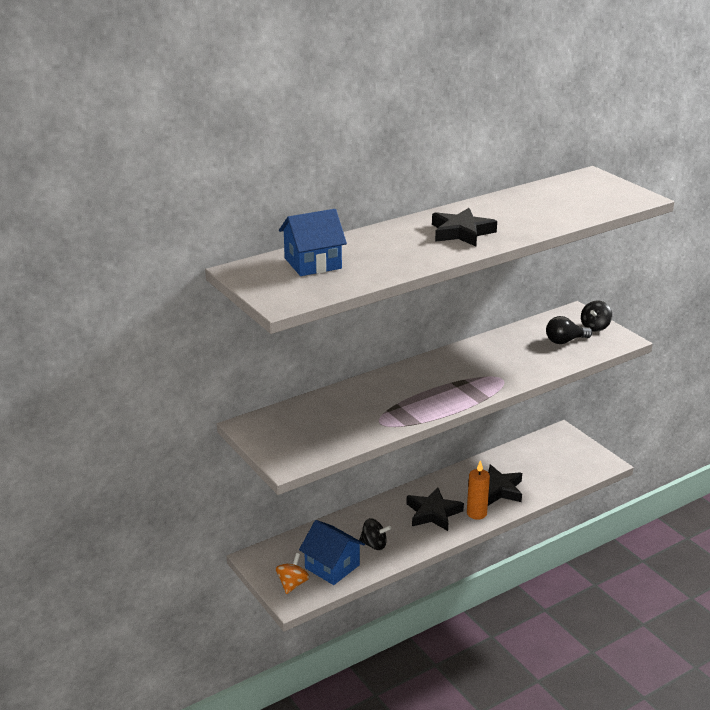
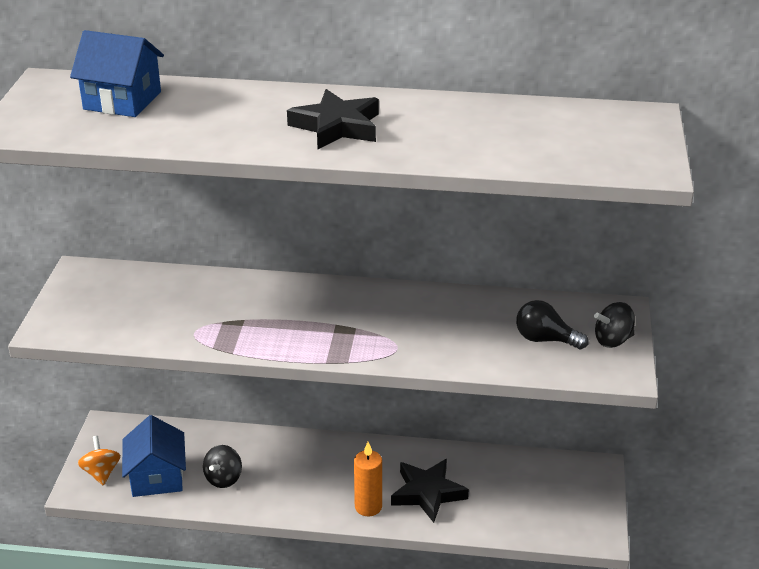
camera: 40 degrees right, 5 degrees up
orange spinning top [276,553,310,594] -> orange spinning top turned 75 degrees counterclockwise [78,436,121,486]
black spinning top [359,518,391,550] -> black spinning top turned 60 degrees clockwise [203,445,242,488]
black star [406,488,464,531] -> none

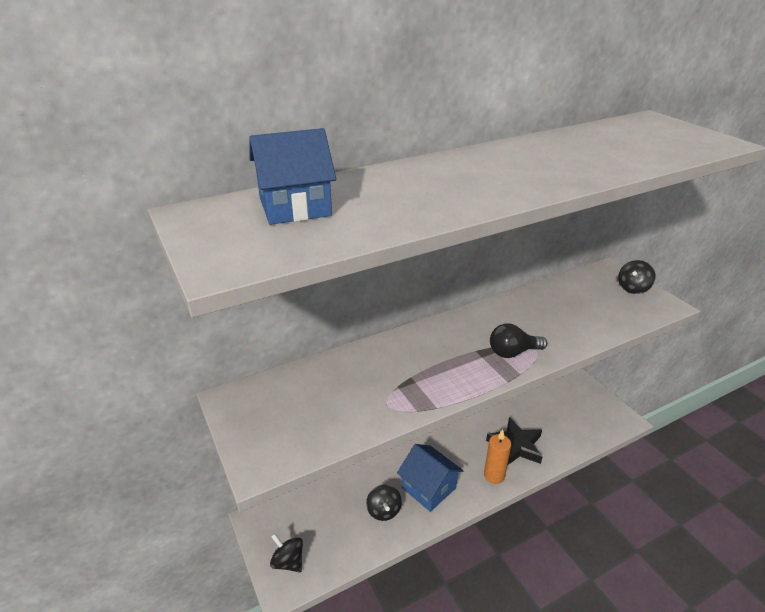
camera: 35 degrees left, 0 degrees up
orange spinning top [78,436,121,486] -> black spinning top [270,533,303,572]
blue house [122,415,186,497] -> blue house moved to [397,444,463,512]
black star [287,89,379,149] -> none
black light bulb [516,300,588,349] -> black light bulb moved to [490,323,547,358]

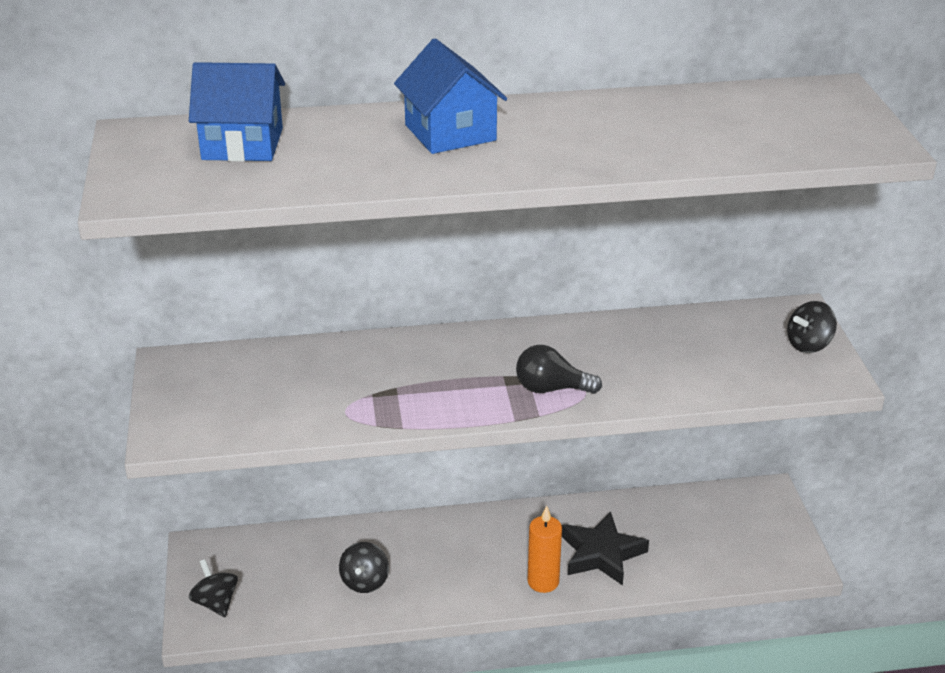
camera: 20 degrees right, 0 degrees up
blue house [397,444,463,512] -> blue house moved to [394,38,507,154]

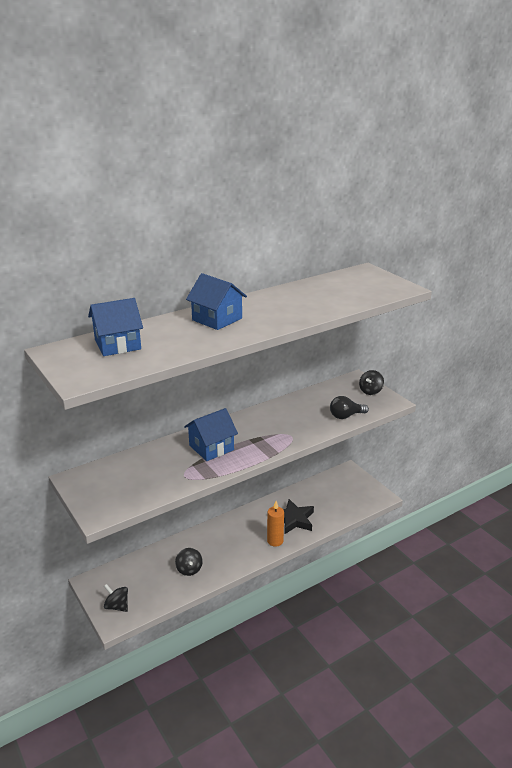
camera: 25 degrees left, 5 degrees down
black light bulb [516,345,602,394] -> black light bulb moved to [330,396,369,419]
none -> blue house [184,408,238,461]

